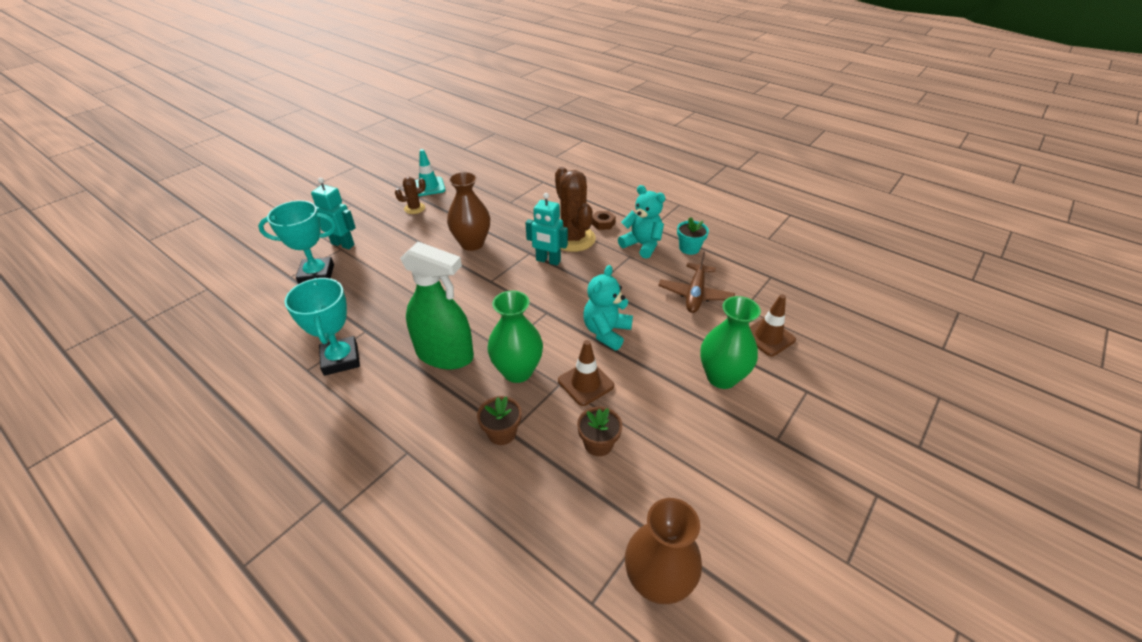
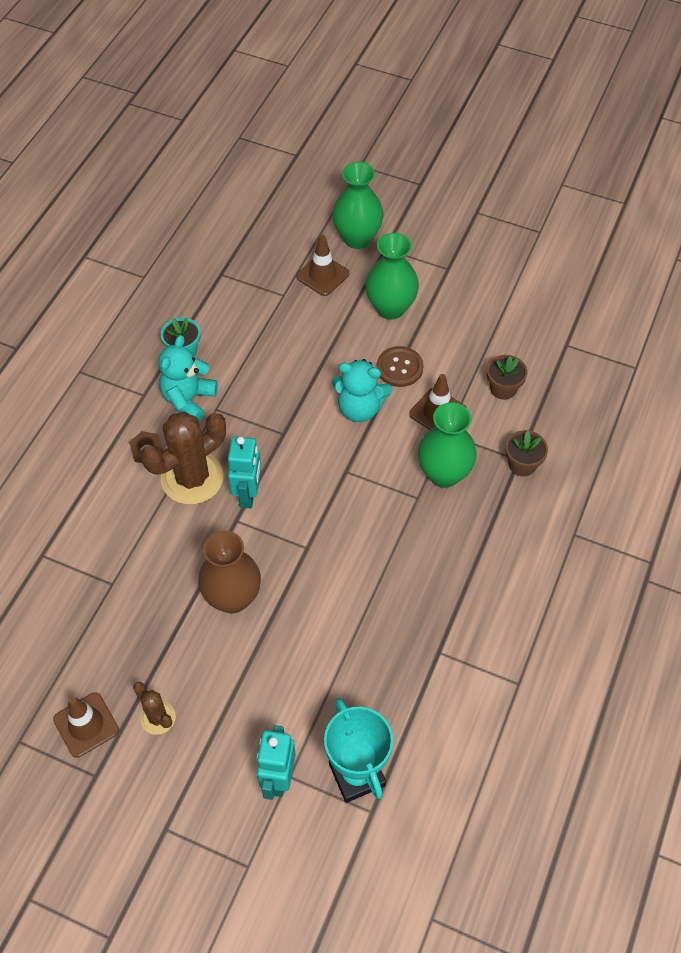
camera: 105 degrees left, 15 degrees up
turquoise trophy [284,278,360,376] -> none
green spray bottle [400,242,474,369] -> none
turquoise traffic cone [415,149,445,196] -> brown traffic cone [53,692,119,758]
brown vase [625,498,702,604] -> none
brown plane [658,251,735,313] -> none
none -> green vase [332,162,384,249]
none -> brown button [376,346,423,387]

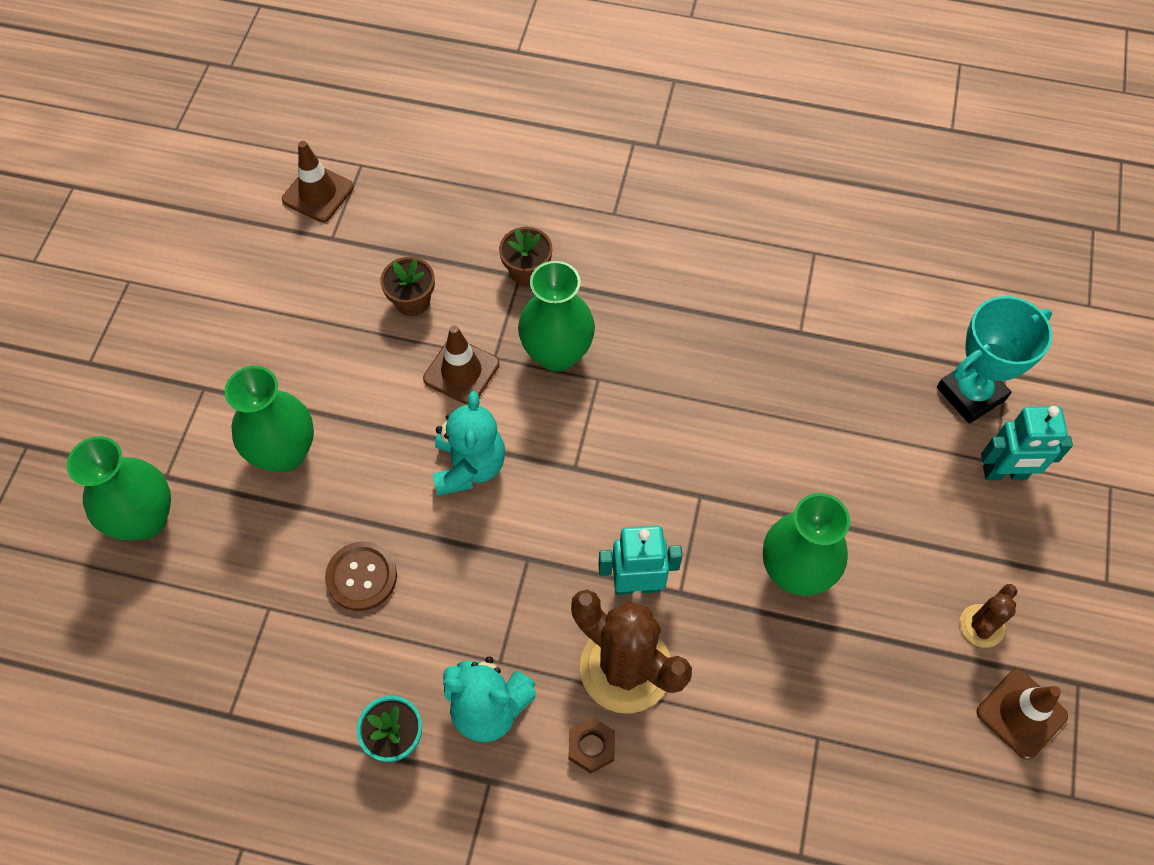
camera: 100 degrees left, 5 degrees up
brown vase [198,530,261,613] -> green vase [763,493,850,596]
brown traffic cone [296,234,349,296] -> brown traffic cone moved to [282,141,354,222]
brown button [376,346,423,387] -> brown button moved to [325,542,397,611]

